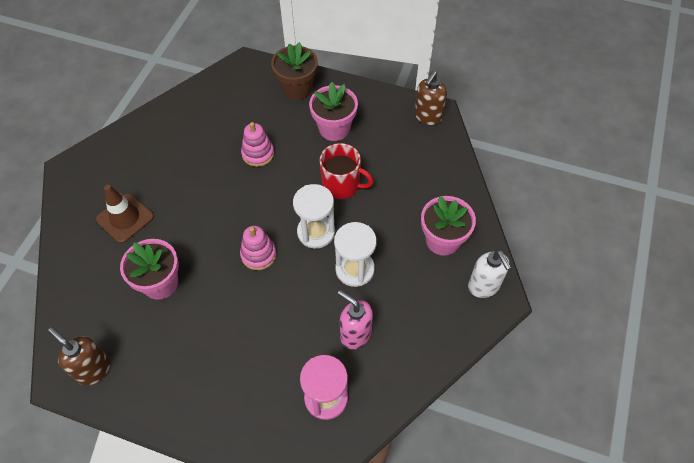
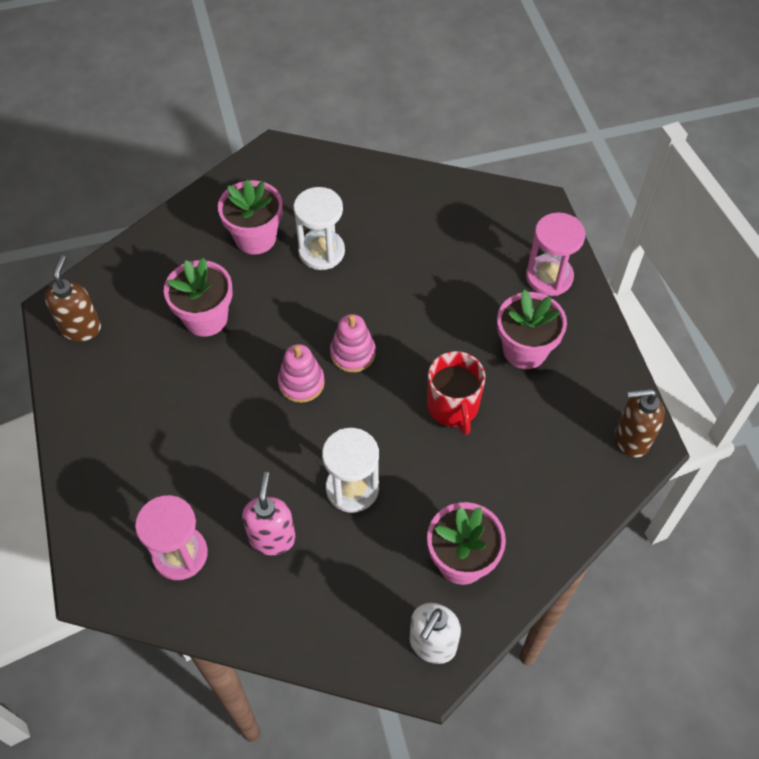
camera: 55 degrees right, 0 degrees up
brown traffic cone [96,185,154,243] -> pink flower pot [218,180,283,254]
pink stacking toy [241,122,274,167] -> pink stacking toy moved to [330,314,376,372]
brown flower pot [271,42,318,100] -> pink hourglass [526,212,585,296]
white hourglass [293,184,335,249] -> white hourglass moved to [294,187,345,270]

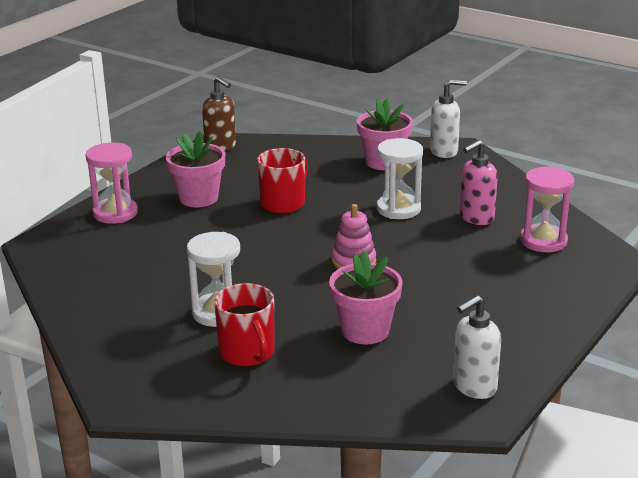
camera: 130 degrees left, 30 degrees down
brown soap dispenser [45,255,101,342] -> white soap dispenser [453,295,501,399]
pink flower pot [218,180,283,254] -> red mug [214,283,275,366]
pink stacking toy [330,314,376,372] -> none

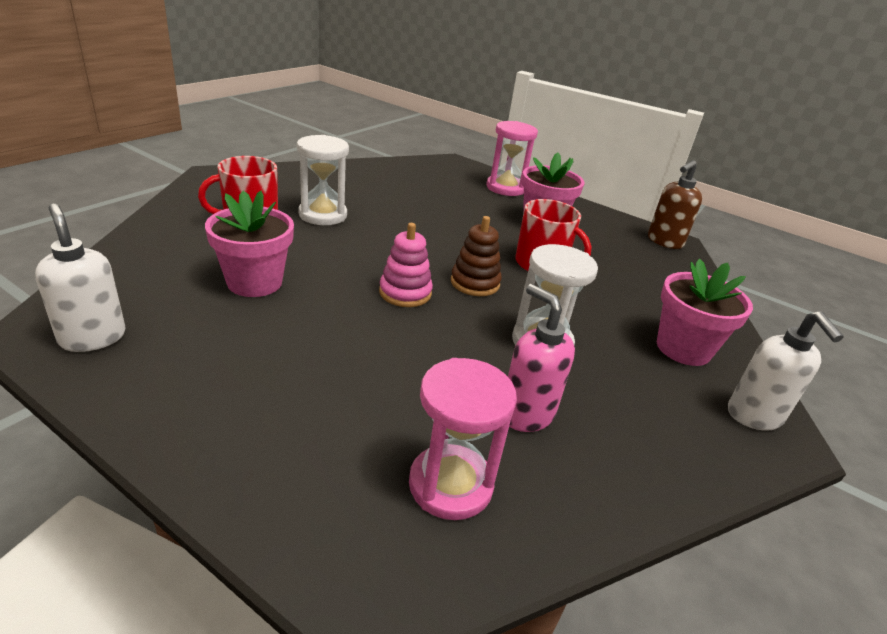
camera: 85 degrees right, 5 degrees up
none -> brown stacking toy [451,216,502,296]

